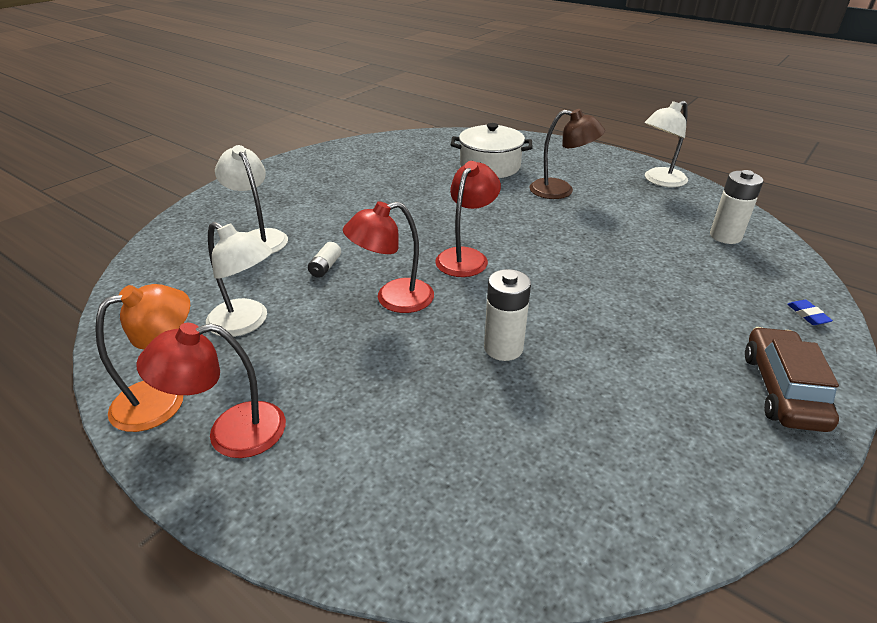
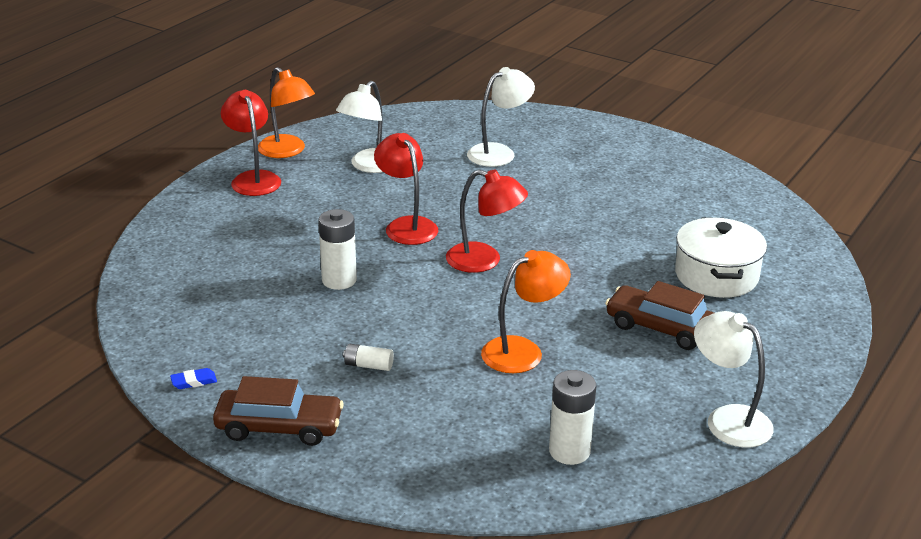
camera: 85 degrees right, 5 degrees down
white battery [308,242,341,278] -> white battery moved to [343,344,394,371]
brown lamp [529,109,605,199] -> brown car [605,281,714,350]
blue eraser [787,300,833,325] -> blue eraser moved to [170,368,217,389]
none -> orange lamp [481,250,571,373]

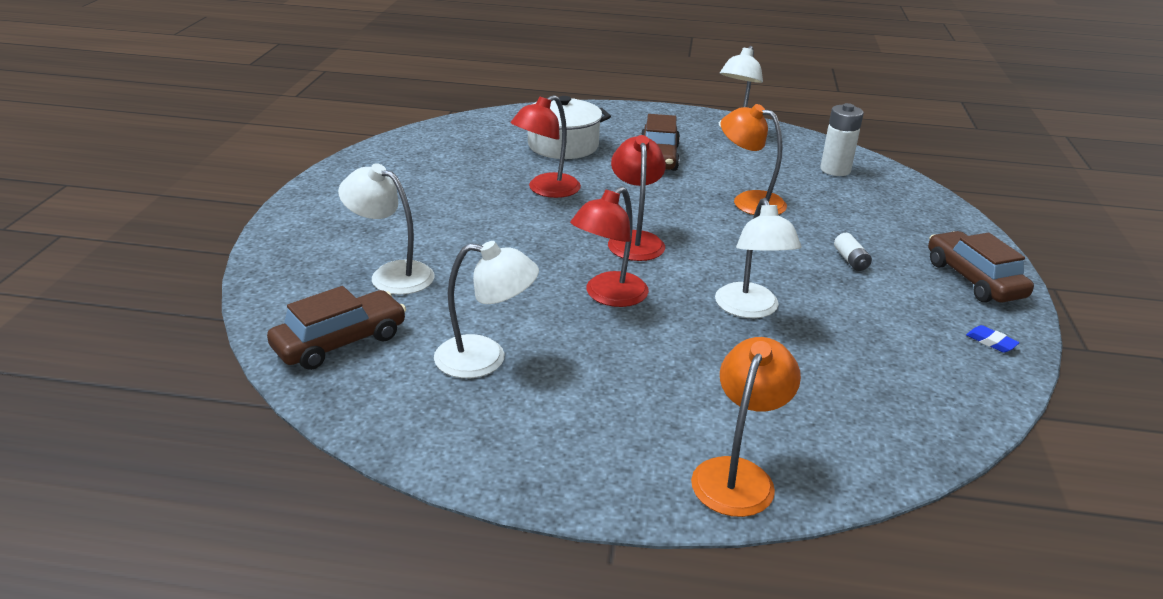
camera: 115 degrees left, 0 degrees up
red lamp [221,90,281,196] -> red lamp moved to [511,95,581,198]
orange lamp [258,67,315,158] -> orange lamp moved to [691,337,801,517]
white battery [318,209,357,290] -> white lamp [715,198,802,318]
none -> brown car [267,286,406,370]

